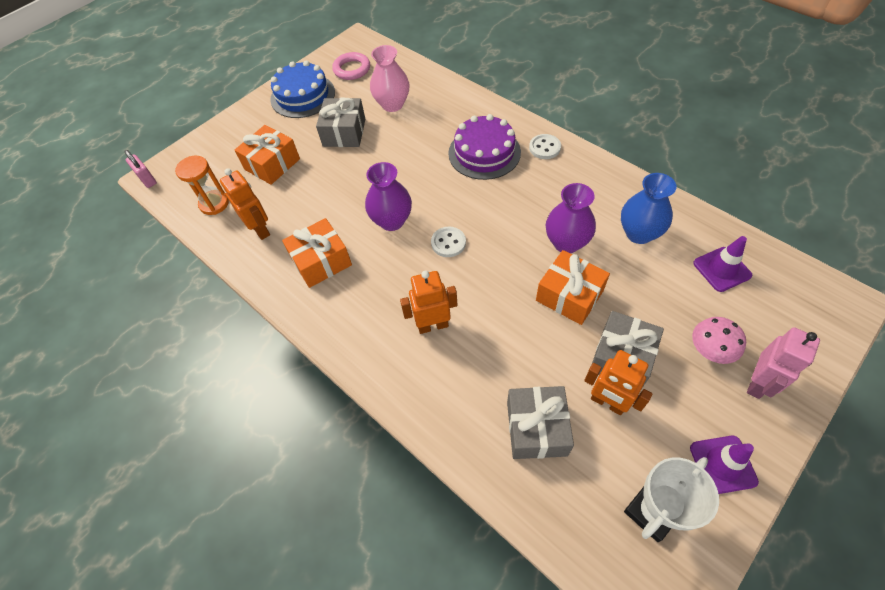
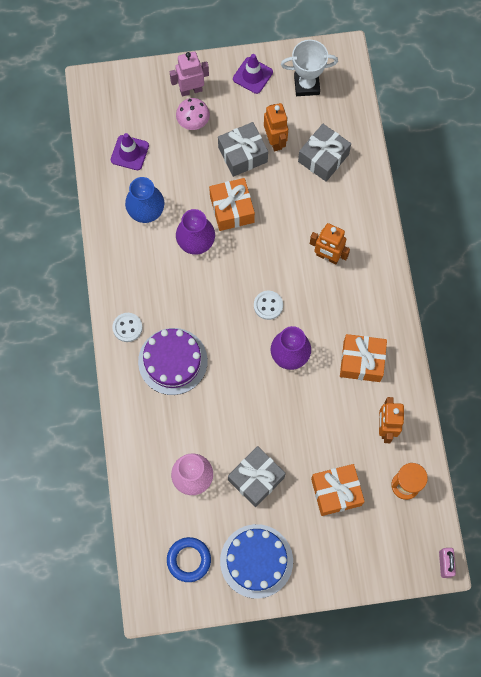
camera: 145 degrees left, 15 degrees up
pink ring [332,52,370,80] -> blue ring [167,537,211,582]

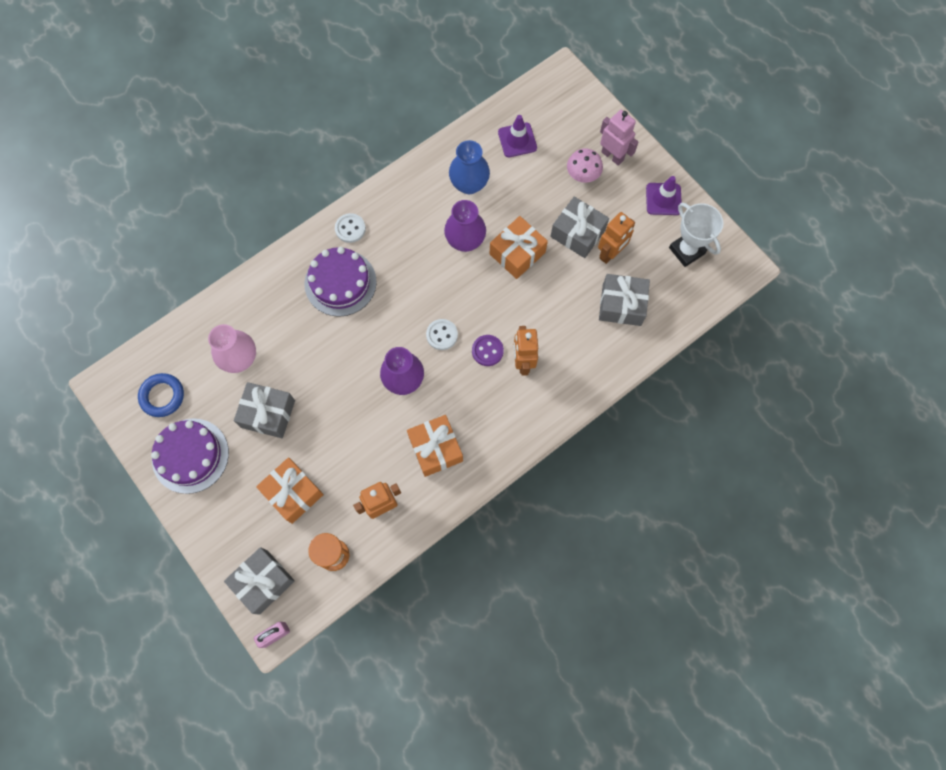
camera: 60 degrees right, 0 degrees up
blue cake [220,524,293,599] -> purple cake [151,418,229,494]
none -> grey gift [224,547,295,615]
none -> purple button [472,335,504,366]

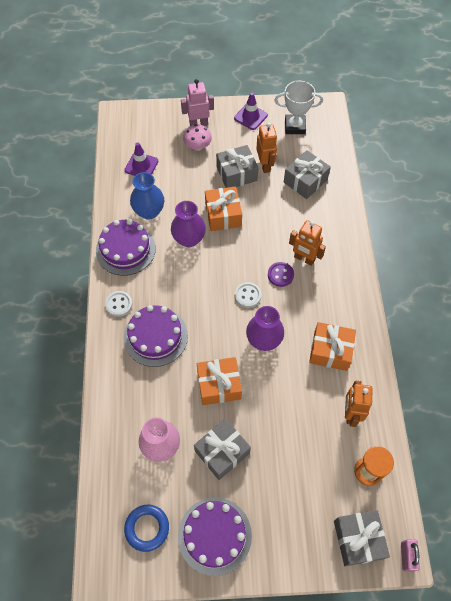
camera: 55 degrees left, 10 degrees down
orange gift [256,457,324,524] -> orange gift moved to [197,357,242,405]
none -> purple cake [96,219,156,276]

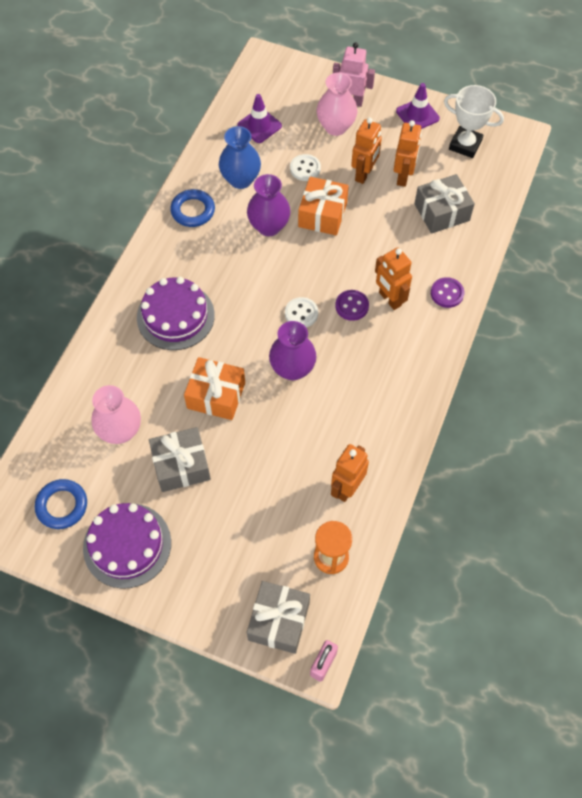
camera: 25 degrees right, 0 degrees up
purple cake [96,219,156,276] -> blue ring [170,189,215,227]
white button [105,291,133,317] -> white button moved to [290,154,321,181]
pink mushroom [183,124,212,151] -> pink vase [317,73,357,136]
grey gift [216,145,258,188] -> orange robot [351,118,382,184]
orange gift [309,322,356,371] -> none
none -> purple button [431,277,464,308]

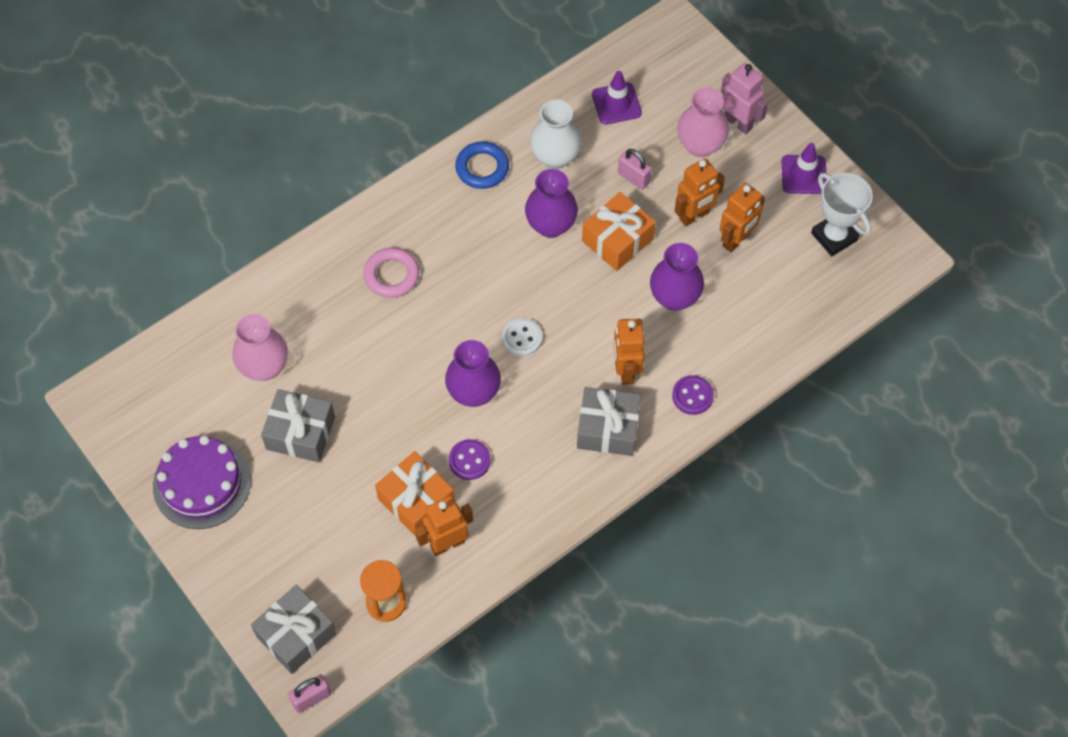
camera: 30 degrees right, 0 degrees up
blue ring [35,479,87,529] -> none
purple cake [137,277,215,350] -> pink ring [364,248,419,298]
orange gift [184,357,245,420] -> orange gift moved to [375,451,455,537]
blue vase [219,126,261,189] -> white vase [530,99,582,169]
white button [290,154,321,181] -> pink padlock [618,149,652,190]
purple button [335,290,369,321] -> purple button moved to [449,439,491,480]
grey gift [415,174,475,234] -> grey gift moved to [577,387,641,456]
none -> purple vase [650,243,704,311]

